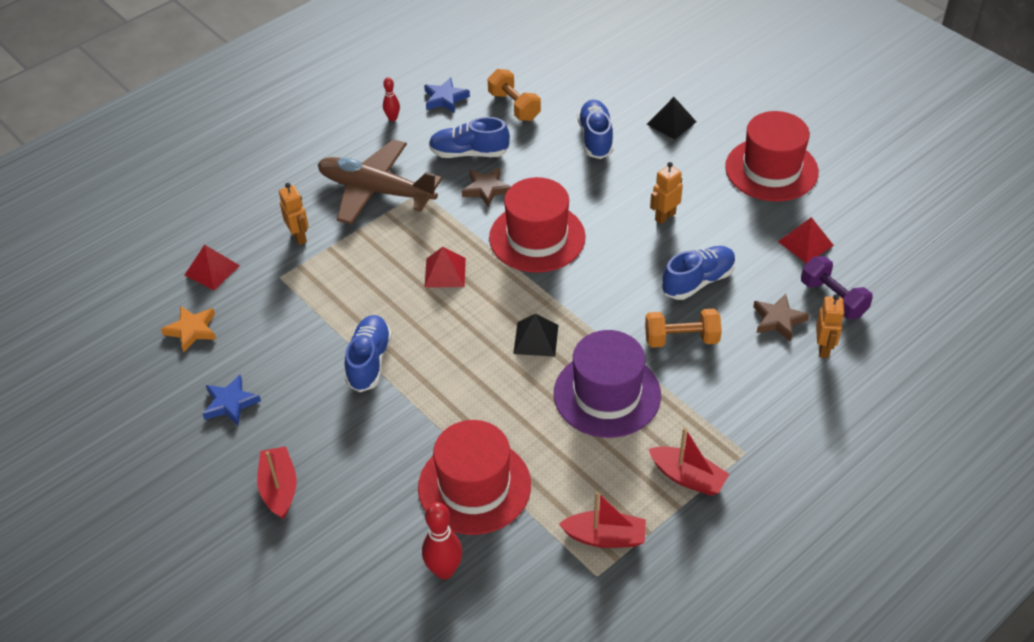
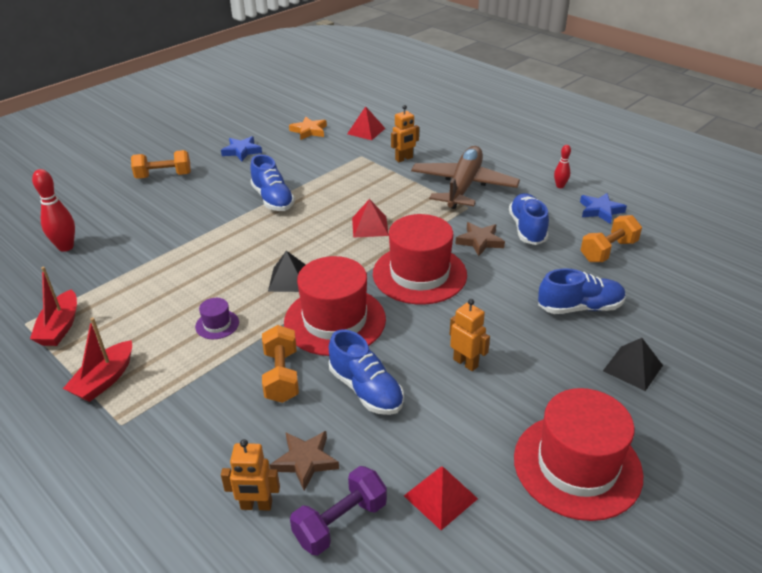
camera: 85 degrees right, 10 degrees down
red boat [257,446,297,519] -> orange dumbbell [131,150,191,179]
blue shoe [345,315,392,392] -> blue shoe turned 60 degrees clockwise [250,154,295,211]
red hat [418,420,531,535] -> red hat moved to [284,256,386,356]
purple hat [554,330,661,438] -> purple hat [195,298,239,339], size x0.42

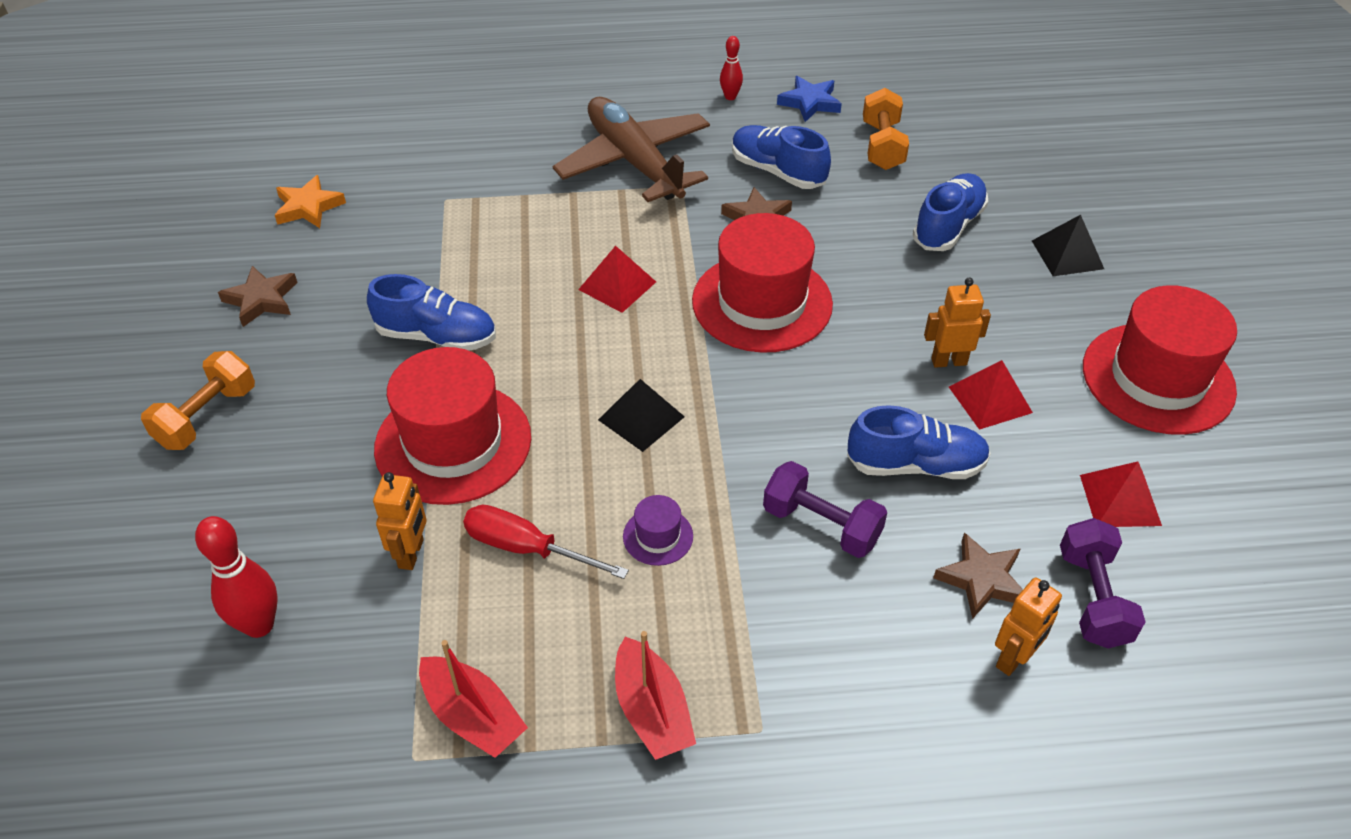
camera: 50 degrees left, 10 degrees up
blue star [221,136,262,161] -> brown star [218,266,298,327]
orange dumbbell [262,325,299,403] -> purple dumbbell [763,461,887,558]
red hat [284,256,386,356] -> red hat moved to [374,347,531,505]
red pyramid [347,106,386,140] -> red pyramid moved to [949,360,1033,430]
orange robot [391,105,419,162] -> orange robot moved to [373,472,427,570]
none -> red screwdriver [463,505,629,579]

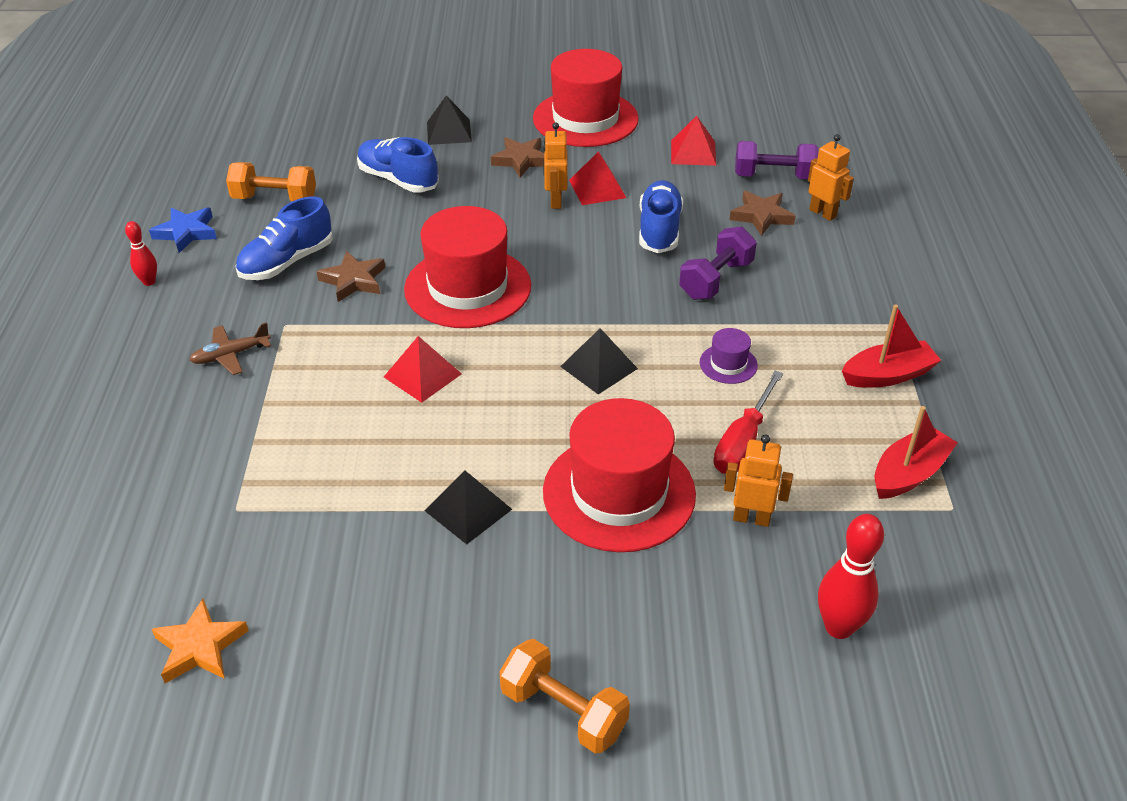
camera: 85 degrees left, 5 degrees down
brown star [218,266,298,327] -> brown star moved to [491,138,544,178]
blue shoe [367,274,496,351] -> black pyramid [425,471,512,544]
brown plane [553,97,710,202] -> brown plane [189,322,271,375], size x0.42

